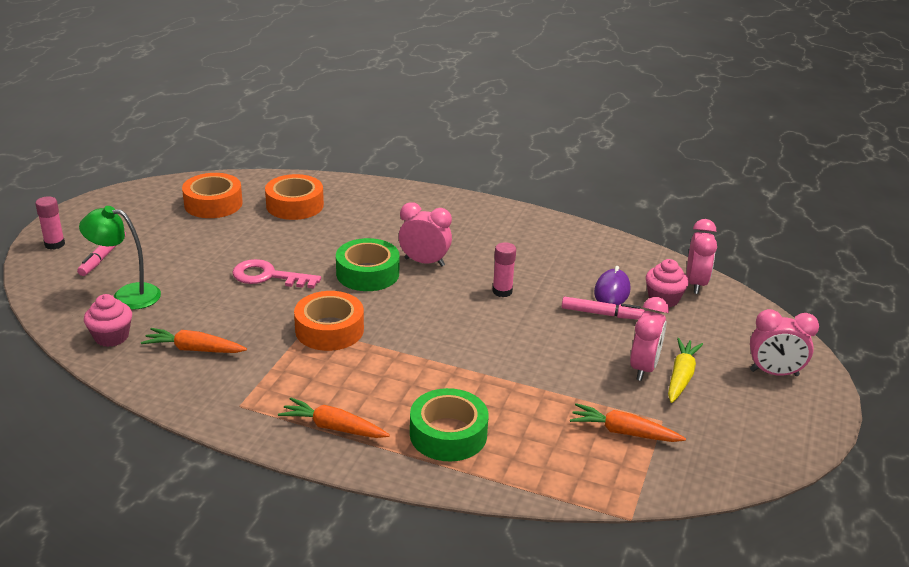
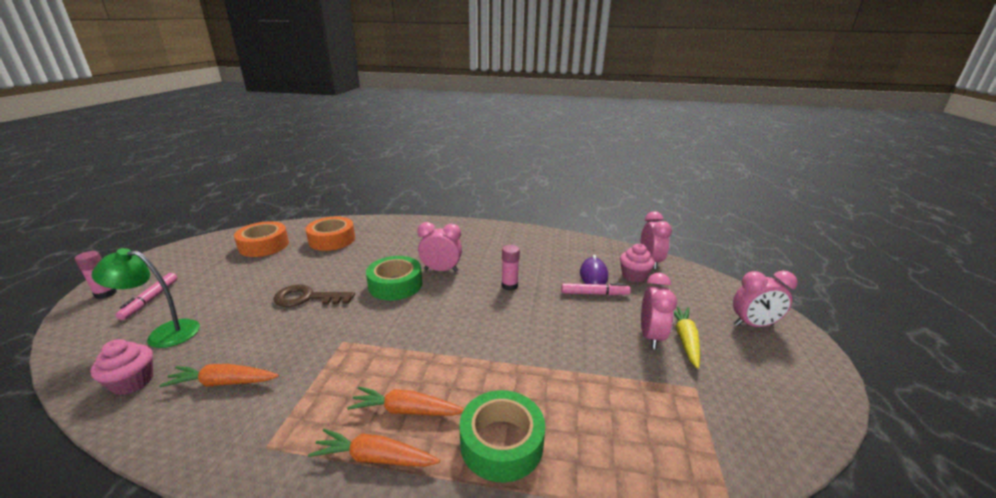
camera: 10 degrees left, 5 degrees down
pink key [232,259,321,288] -> brown key [273,285,355,307]
orange tape [294,291,364,351] -> none
orange carrot [570,403,686,442] -> orange carrot moved to [347,387,464,416]

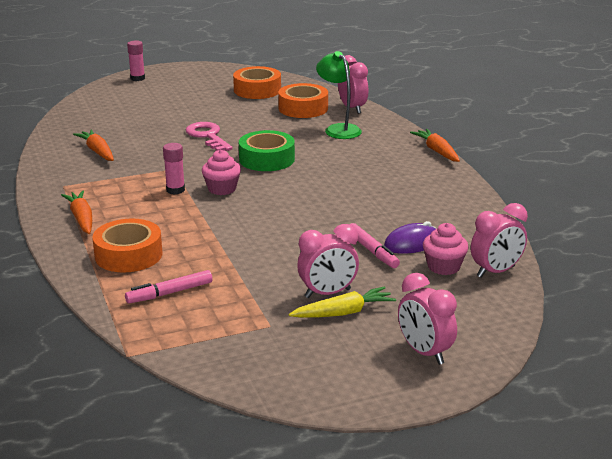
camera: 60 degrees right, 0 degrees up
pink cupcake [91,339,153,395] -> pink cupcake moved to [202,150,241,195]
green lamp [92,248,200,348] -> green lamp moved to [316,51,362,139]
pink marker [116,273,178,320] -> pink marker moved to [125,270,212,303]
brown key [273,285,355,307] -> pink key [186,122,233,151]
orange carrot [347,387,464,416] -> orange carrot moved to [410,129,460,162]
pink clock [417,222,462,272] -> pink clock moved to [338,55,368,114]
green tape [459,390,545,483] -> orange tape [92,218,162,273]
pink glue stick [502,245,520,291] -> pink glue stick moved to [163,143,185,195]

